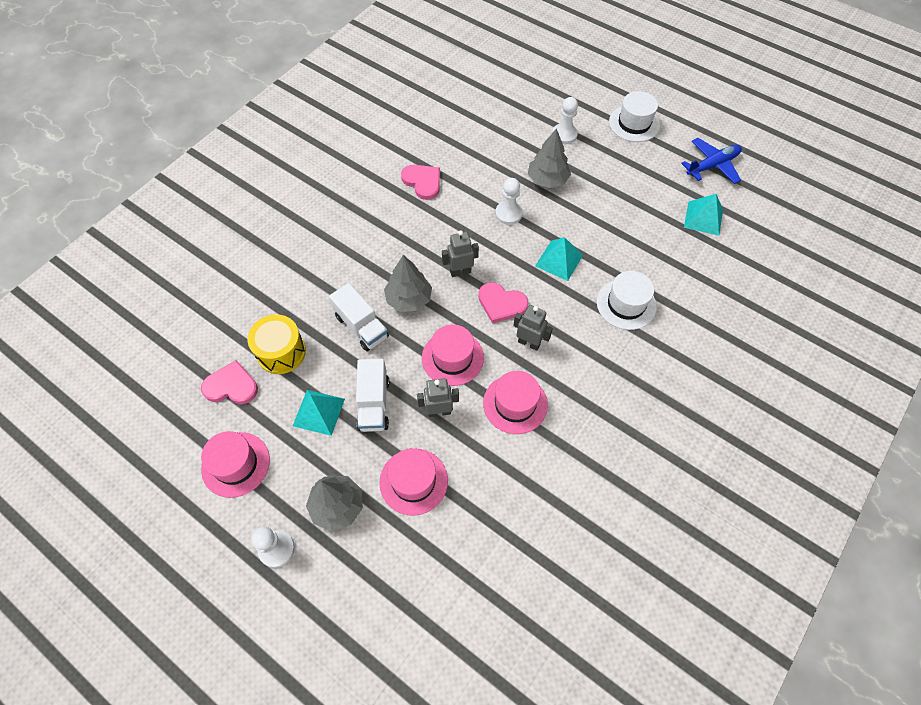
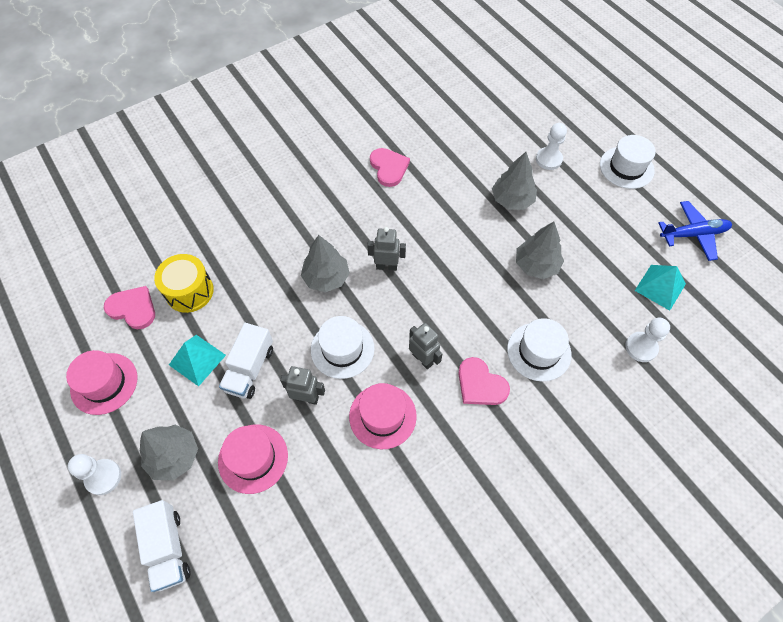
camera: 20 degrees right, 0 degrees up
white truck [329,283,389,351] -> white truck moved to [133,500,190,592]
pink hat [422,324,484,386] -> white hat [311,316,374,379]
pink heart [478,282,528,323] -> pink heart moved to [458,357,510,405]
white pawn [495,178,523,225] -> white pawn moved to [625,318,670,362]
turquoise pyramid [535,237,583,281] -> none
none -> grey tree [516,221,564,279]

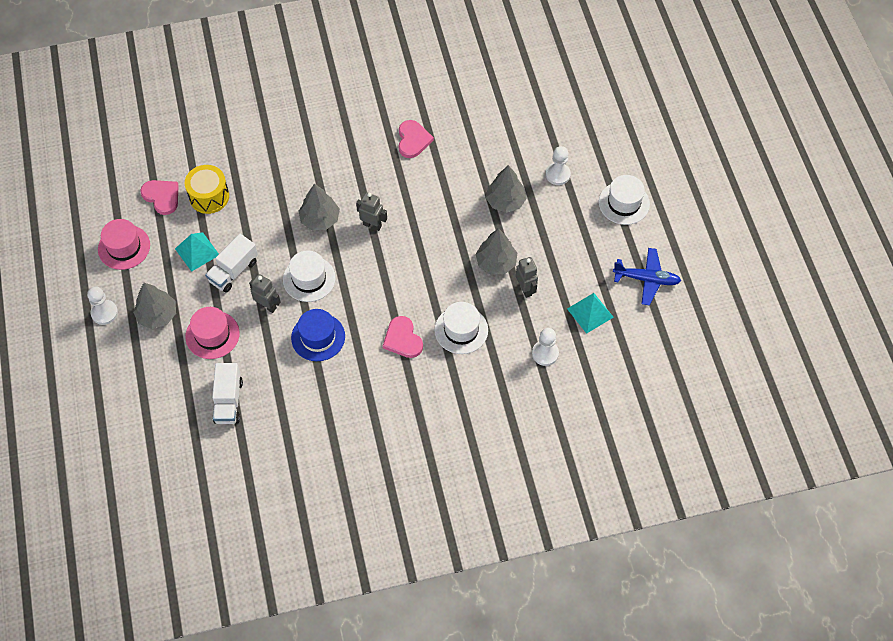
camera: 20 degrees right, 0 degrees up
white truck [133,500,190,592] -> white truck moved to [212,363,243,424]
pink hat [349,383,417,449] -> blue hat [291,309,345,361]
grey robot [409,323,443,369] -> grey robot moved to [516,257,538,298]

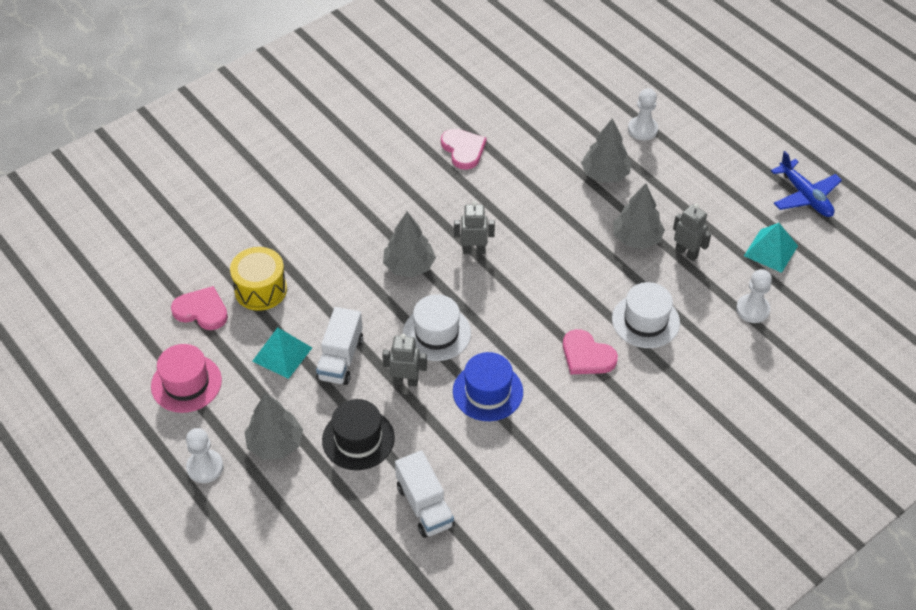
camera: 25 degrees left, 10 degrees down
pink hat [185,307,240,359] -> black hat [322,399,395,470]
white hat [599,175,650,225] -> none
blue plane [613,248,681,306] -> blue plane turned 75 degrees clockwise [771,151,842,217]

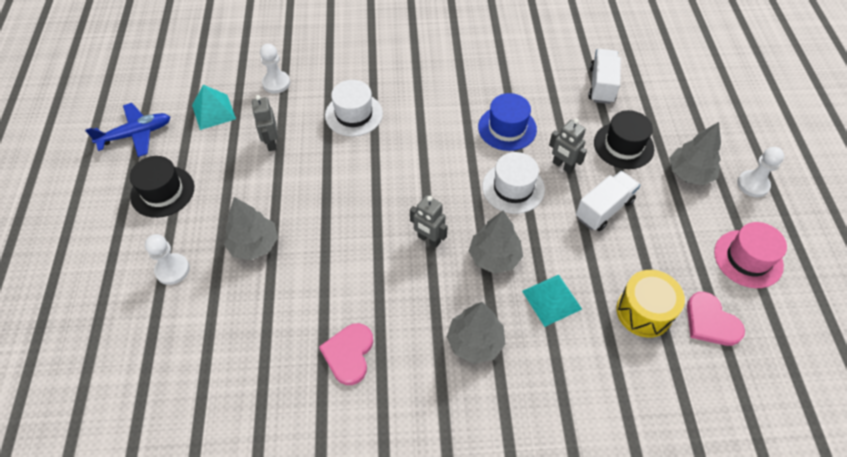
camera: 145 degrees left, 5 degrees up
turquoise pyramid [252,327,312,379] -> turquoise pyramid moved to [522,275,582,327]
pink heart [563,329,618,374] -> none
grey tree [613,183,665,249] -> grey tree moved to [447,302,505,364]
blue plane [771,151,842,217] -> blue plane turned 60 degrees clockwise [85,103,170,157]
none -> black hat [130,156,194,218]

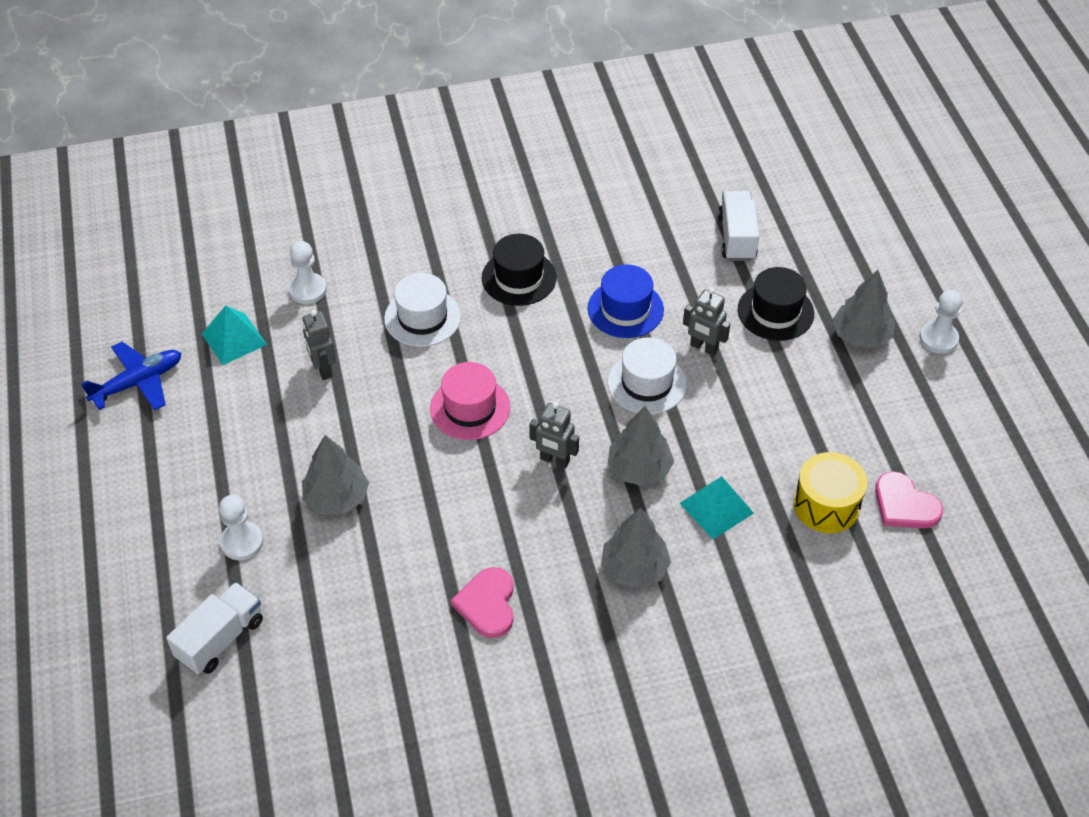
camera: 10 degrees left, 5 degrees down
black hat [130,156,194,218] -> black hat moved to [482,234,557,306]
white truck [576,171,640,231] -> white truck moved to [166,582,263,674]
pink hat [714,222,787,288] -> pink hat moved to [430,362,510,440]

